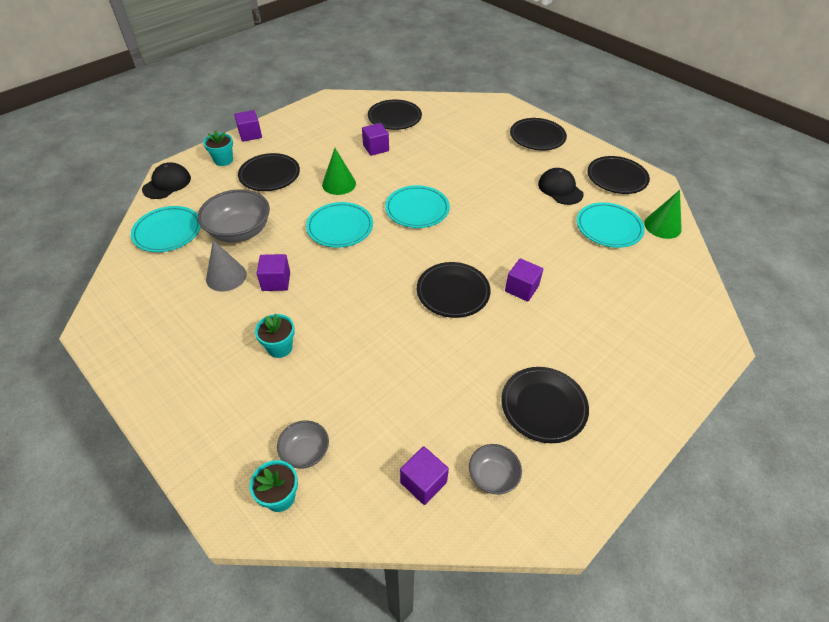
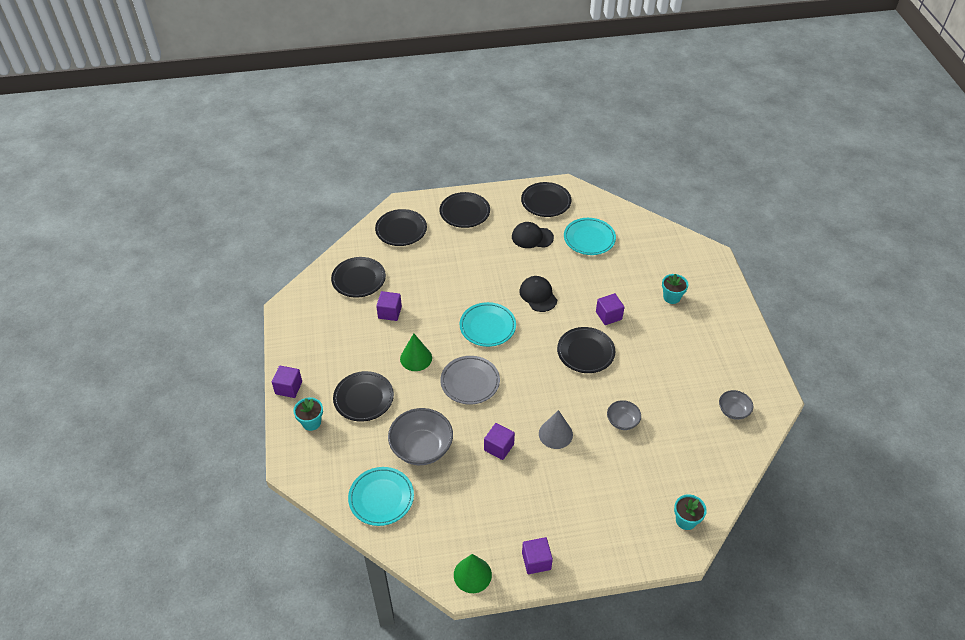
camera: 55 degrees left, 0 degrees up
black cap [142,162,191,199] -> black cap moved to [519,276,557,312]
grey cone [206,240,247,291] -> grey cone moved to [539,410,573,449]
turquoise flower pot [255,314,295,358] -> turquoise flower pot moved to [662,274,688,304]
grey bowl [277,420,329,469] -> grey bowl moved to [607,400,641,430]
turquoise plate [306,202,373,248] -> grey plate [440,356,500,405]
purple cube [400,446,449,505] -> purple cube moved to [522,537,553,574]
black plate [501,367,589,443] -> black plate moved to [375,209,427,246]
green cone [644,190,682,239] -> green cone moved to [454,554,492,593]

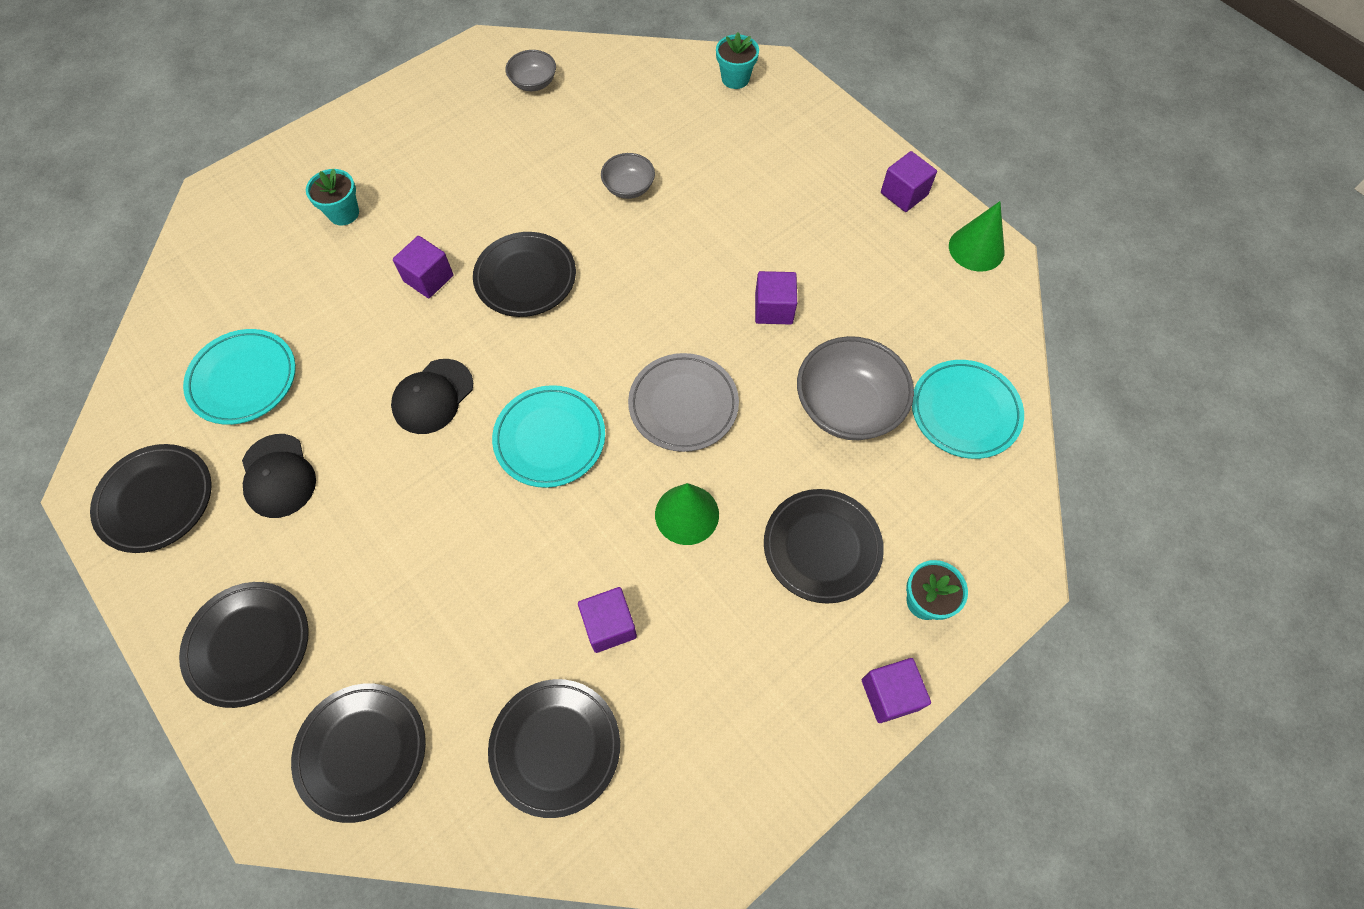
camera: 120 degrees left, 15 degrees up
grey cone [539,410,573,449] -> none

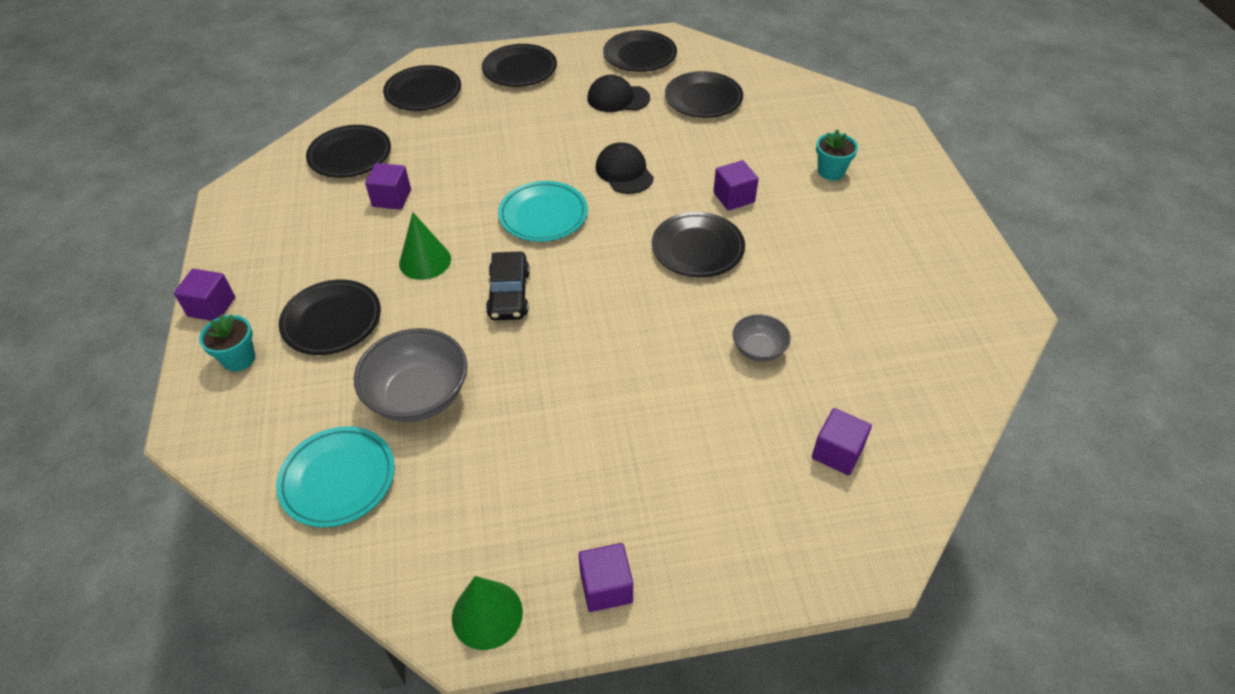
camera: 120 degrees right, 15 degrees down
turquoise plate [183,329,296,425] -> black plate [665,71,743,118]
grey bowl [505,50,556,91] -> none
grey plate [628,353,739,452] -> black car [486,252,530,320]
turquoise flower pot [716,32,759,89] -> none
purple cube [755,271,797,324] -> purple cube moved to [812,408,872,475]

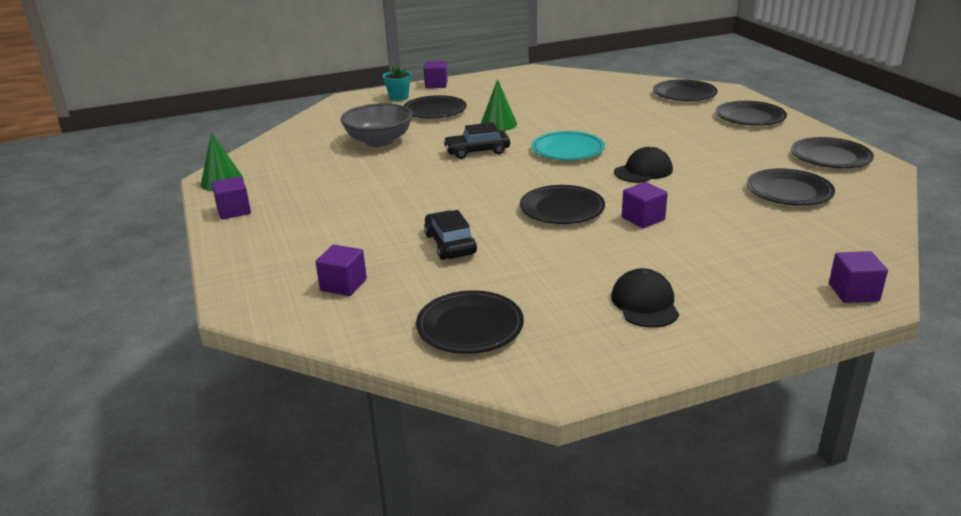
camera: 80 degrees right, 20 degrees down
turquoise plate [276,426,395,528] -> none
black plate [306,125,391,178] -> black plate moved to [416,290,524,354]
purple cube [365,163,411,210] -> purple cube moved to [829,251,888,303]
black cap [587,75,650,112] -> black cap moved to [611,268,679,328]
grey bowl [733,314,791,362] -> black car [424,210,477,260]
turquoise flower pot [816,130,858,180] -> none

